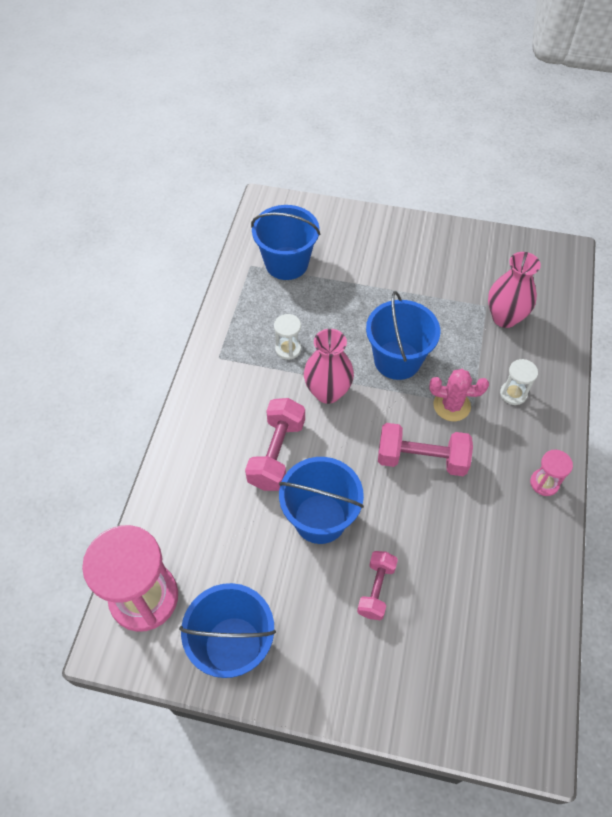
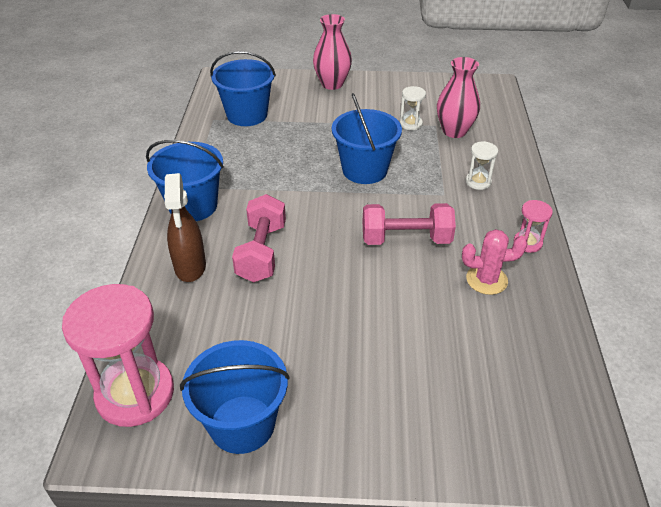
camera: 10 degrees left, 15 degrees down
white hourglass [274,314,301,360] -> white hourglass moved to [400,86,426,130]
blue bucket [279,457,364,544] -> blue bucket moved to [146,140,224,221]
pink vase [304,329,354,404] -> pink vase moved to [313,14,352,90]
pink dumbbell [357,551,398,620] -> none
pink cactus [429,369,489,421] -> pink cactus moved to [462,229,528,295]
none -> brown spray bottle [164,173,206,282]

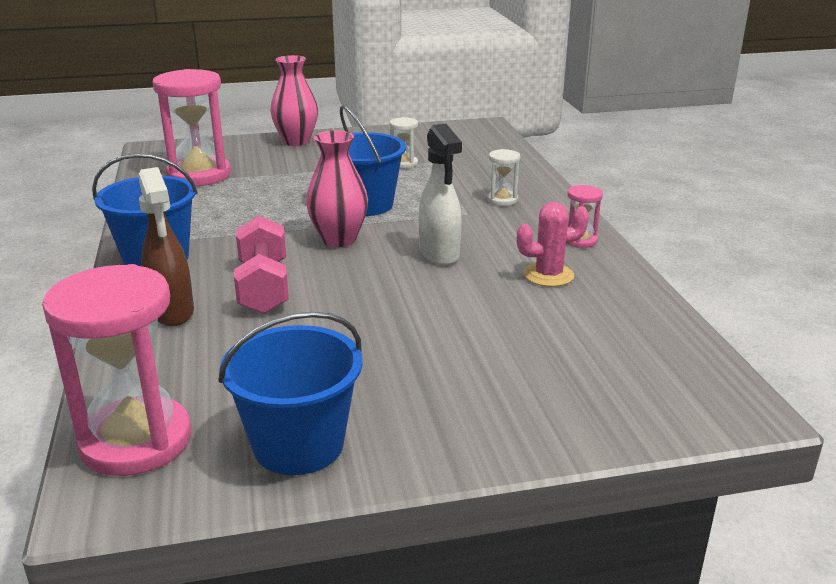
camera: 15 degrees left, 15 degrees down
blue bucket [210,51,276,126] -> pink hourglass [152,69,231,186]
pink dumbbell [363,203,456,245] -> white spray bottle [419,124,462,265]
pink vase [437,57,480,138] -> pink vase moved to [306,131,368,247]

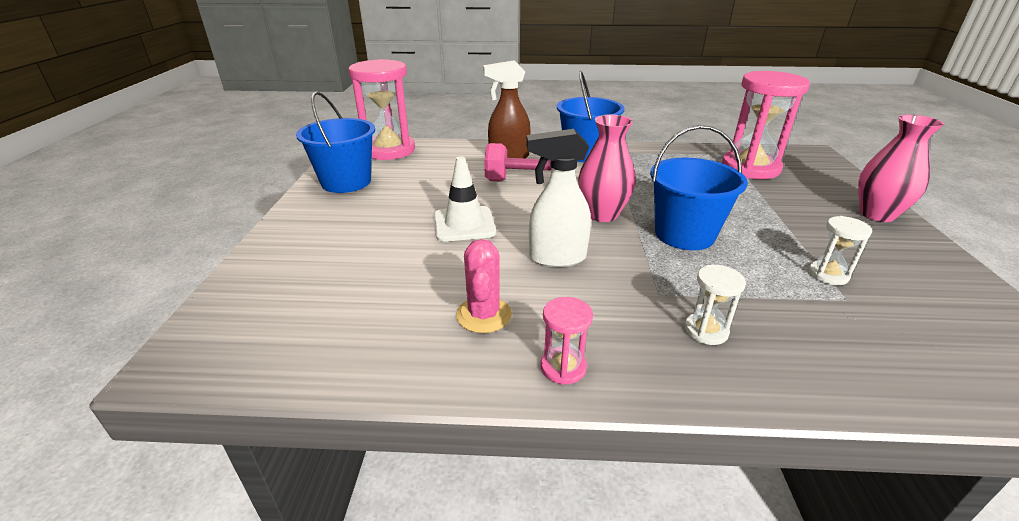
camera: 105 degrees right, 5 degrees up
none -> white traffic cone [434,156,496,242]

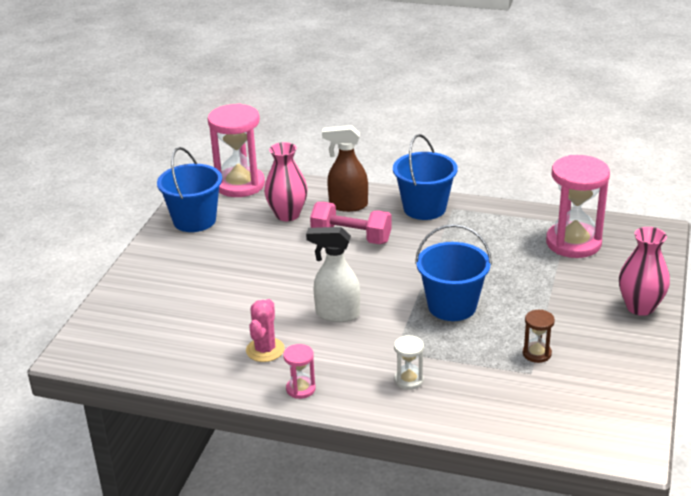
camera: 15 degrees right, 0 degrees up
white traffic cone [434,156,496,242] -> none
pink vase [578,114,635,222] -> pink vase moved to [264,142,308,221]
white hourglass [809,216,872,285] -> brown hourglass [523,310,555,363]

